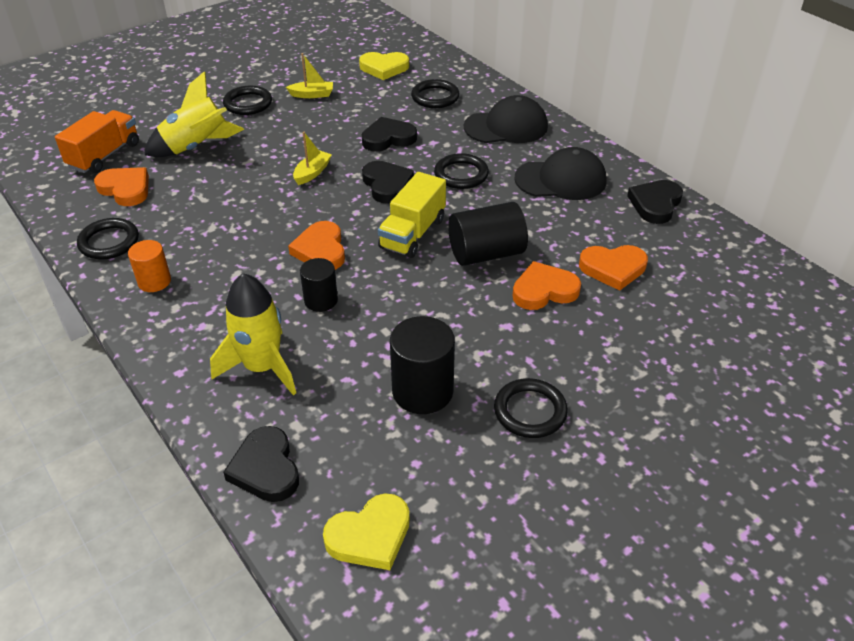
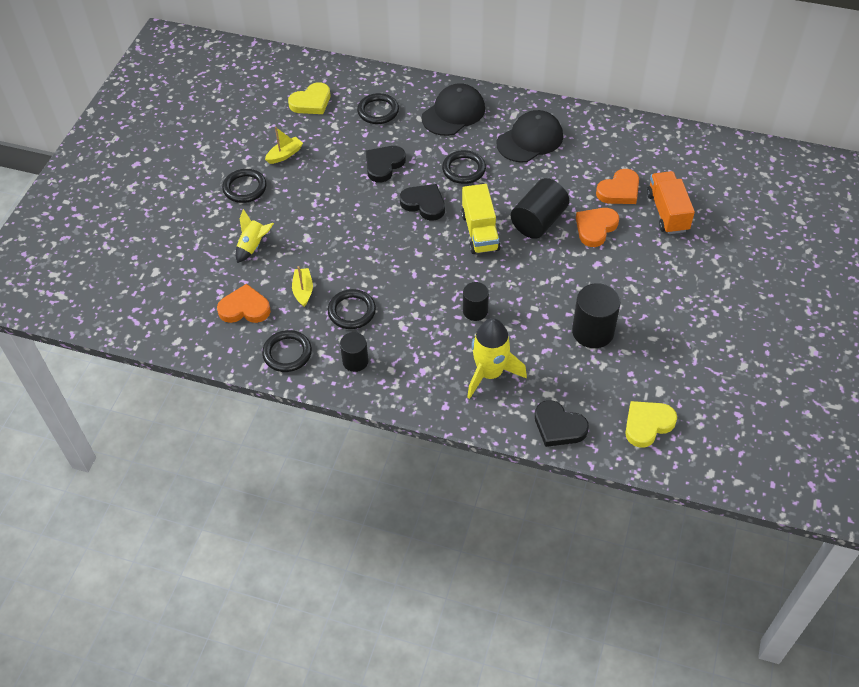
camera: 35 degrees left, 10 degrees up
orange truck [55,110,139,173] -> orange truck moved to [647,171,695,234]
orange cylinder [128,240,171,292] -> black cylinder [340,332,368,372]
yellow rocket [144,71,244,157] -> yellow rocket [236,209,274,263], size x0.60
orange heart [288,221,345,270] -> none
yellow boat [293,132,332,185] -> yellow boat moved to [292,266,313,307]
yellow heart [323,493,410,570] -> yellow heart turned 150 degrees counterclockwise [625,401,677,448]
black ring [494,378,568,438] -> black ring moved to [328,289,376,329]
black heart [627,180,683,224] -> none

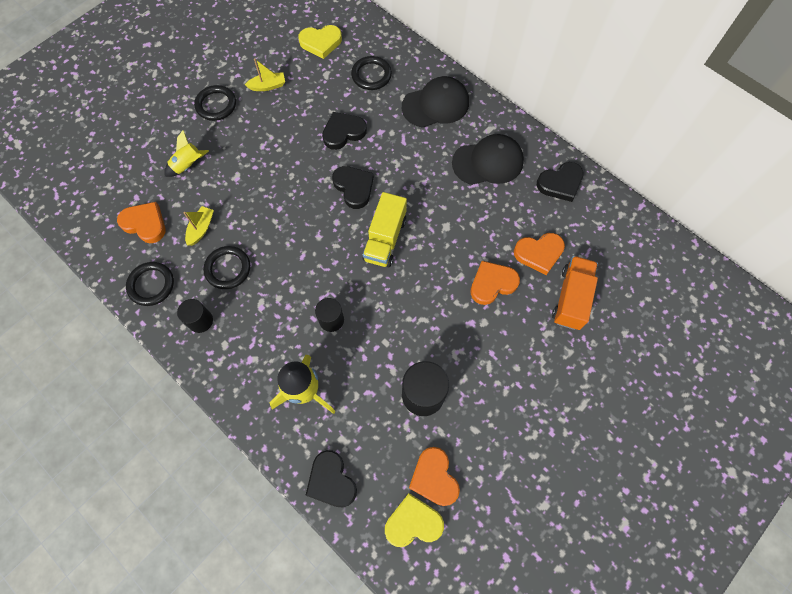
camera: 25 degrees right, 15 degrees up
black ring [442,150,486,184] -> none
black cylinder [511,178,569,239] -> none
none -> orange heart [409,447,460,506]
none -> black heart [537,162,584,202]

